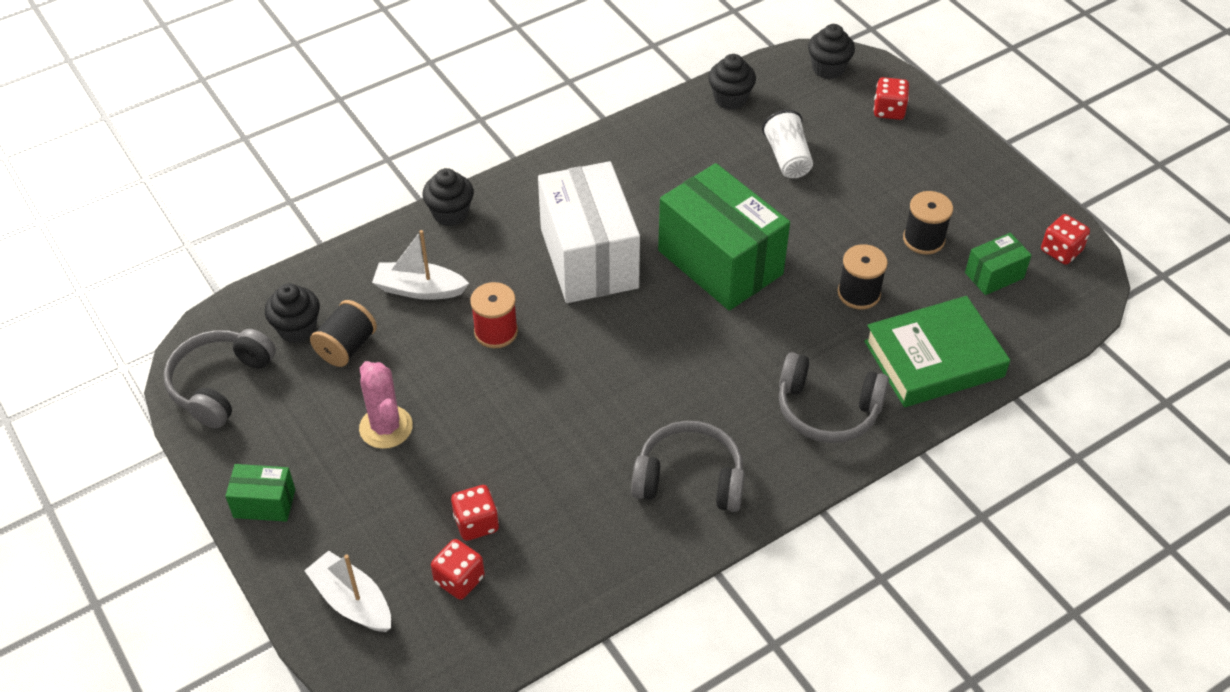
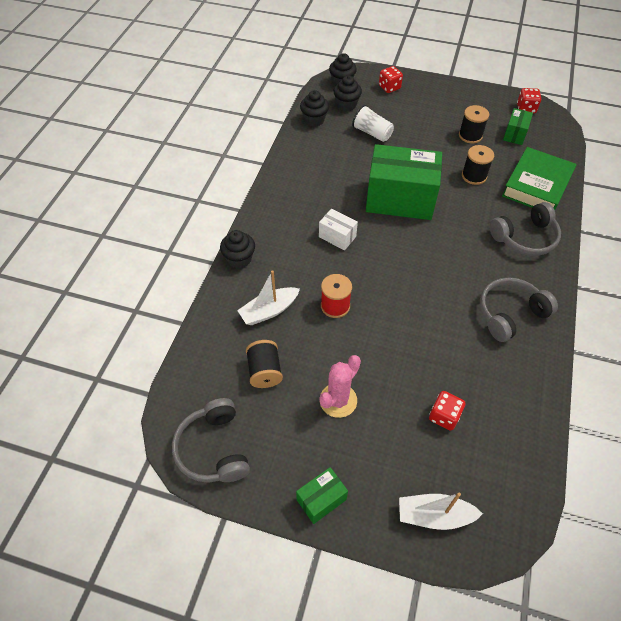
camera: 40 degrees left, 5 degrees up
black cupcake [265,283,320,343] -> black cupcake moved to [333,75,362,111]
pink cactus [359,361,413,449] -> pink cactus turned 75 degrees counterclockwise [319,355,361,418]
red dice [431,539,485,600] -> none
white box [538,161,640,303] -> white box [319,209,358,250], size x0.46

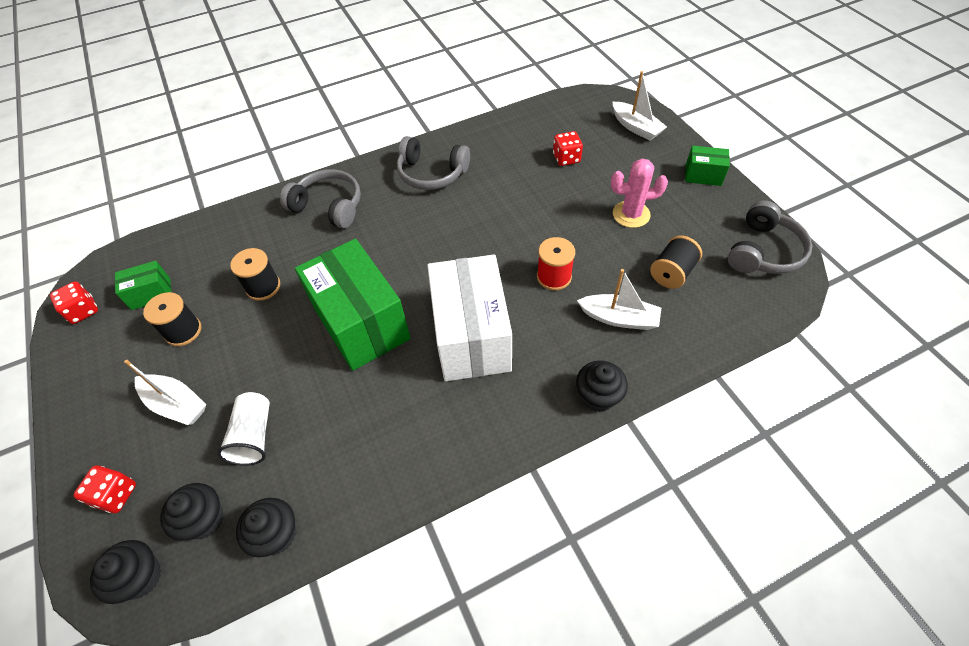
camera: 130 degrees left, 0 degrees up
white box [319,209,358,250] -> white box [427,255,512,381], size x2.19
green book [502,147,576,210] -> none
none -> white boat [124,360,206,425]

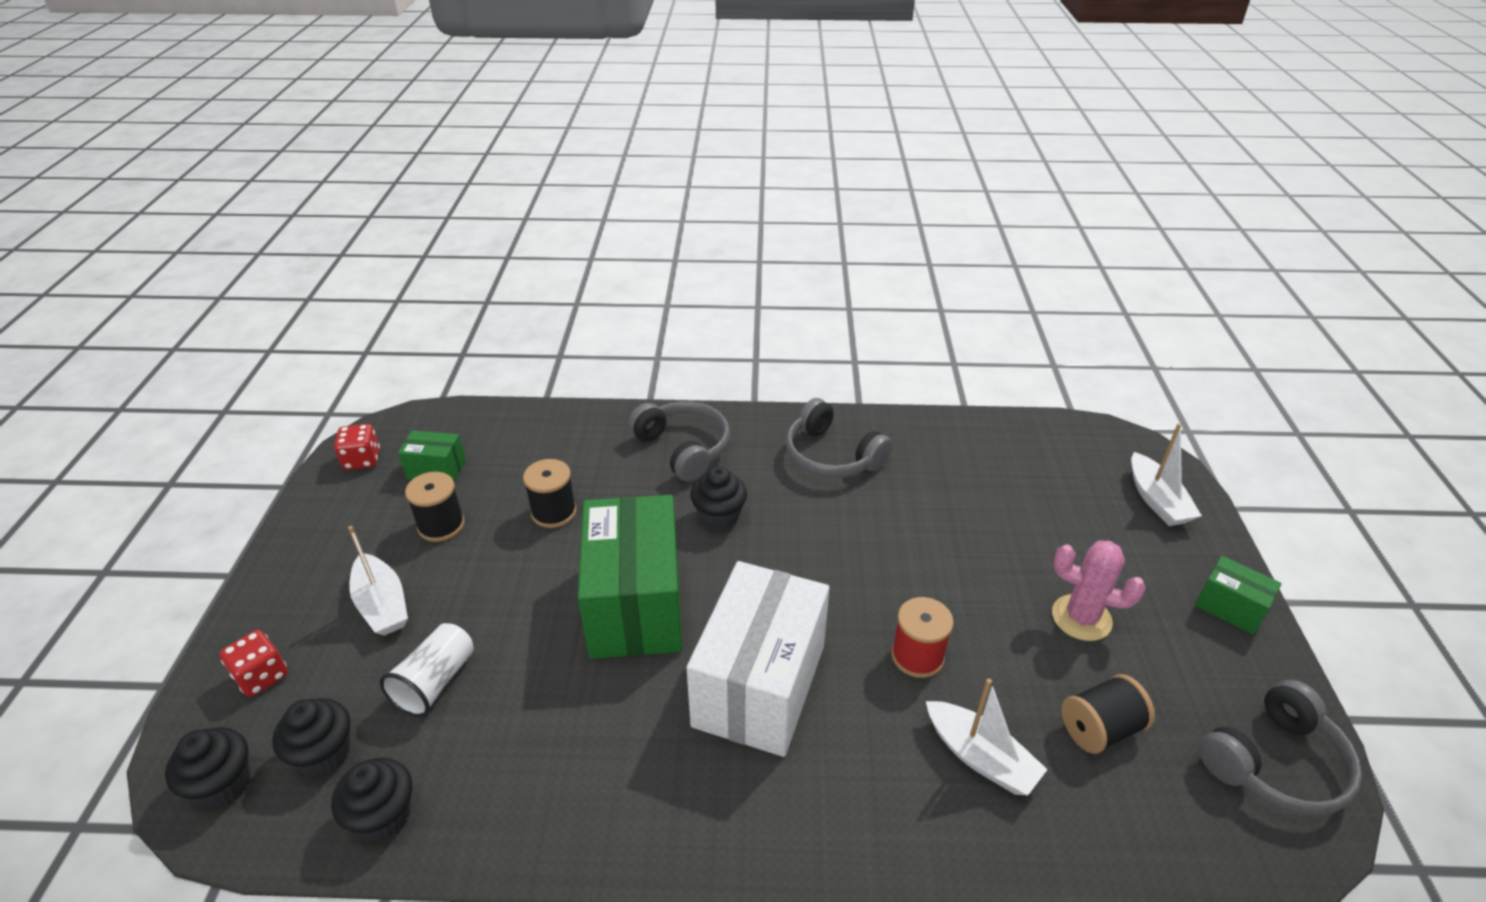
camera: 25 degrees right, 15 degrees down
red dice [553,131,583,166] -> none
black cupcake [576,360,628,412] -> black cupcake moved to [690,466,747,531]

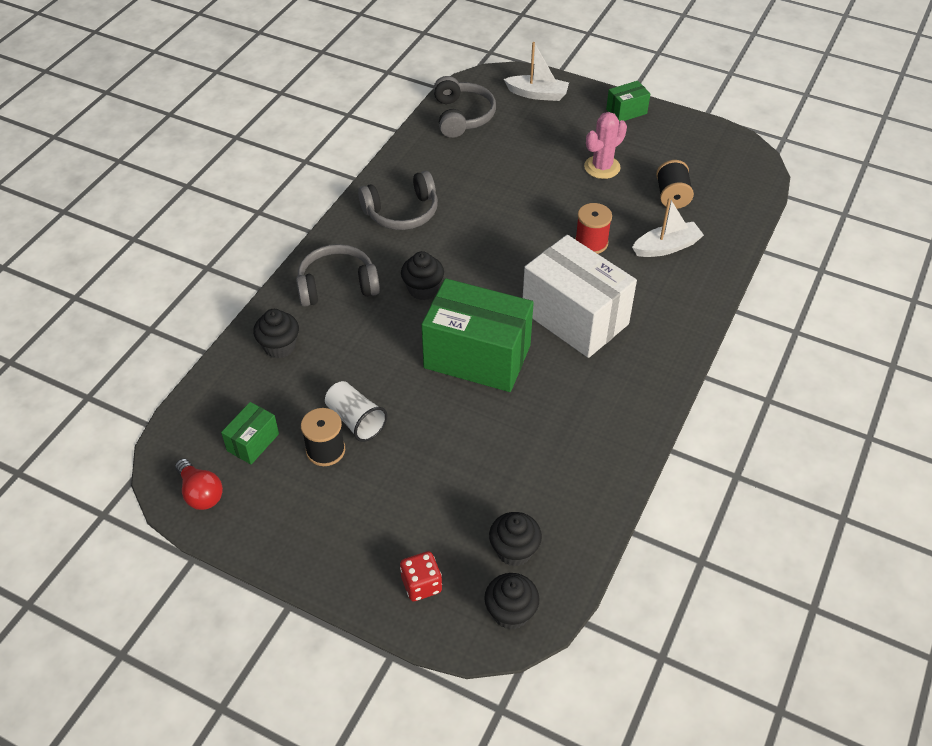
camera: 65 degrees left, 10 degrees up
black cupcake [331,758,412,842] -> black cupcake moved to [253,309,299,358]
red dice [334,424,380,470] -> red light bulb [175,459,223,510]
white boat [348,526,408,636] -> none
white cup [380,623,474,717] -> white cup moved to [325,381,387,442]
black spool [523,459,577,528] -> none
grey headphones [1199,680,1362,816] -> grey headphones moved to [433,76,496,138]

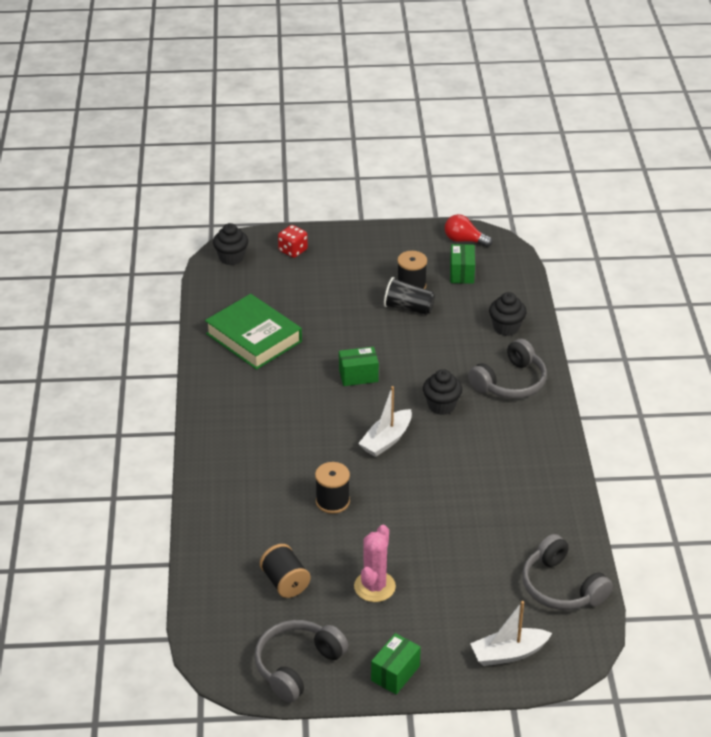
camera: 150 degrees right, 10 degrees down
white cup [325,381,387,442] -> black cup [384,277,435,315]
grey headphones [358,171,438,230] -> grey headphones moved to [255,620,348,703]
green box [421,278,534,392] -> green box [339,347,379,386], size x0.46
black cupcake [489,512,542,567] -> none
white box [523,235,637,358] -> none
red spool [575,203,612,254] -> black spool [315,462,350,514]
white boat [632,197,704,257] -> white boat moved to [358,386,412,457]
none -> green book [205,294,302,370]

